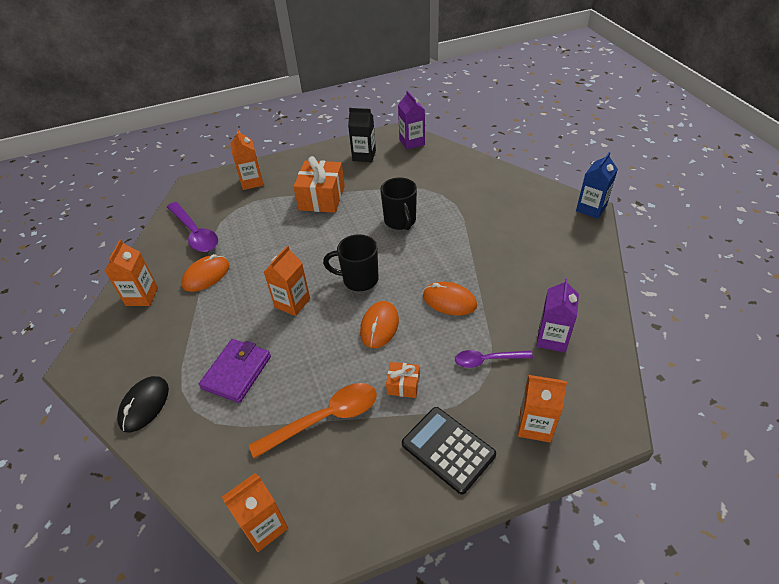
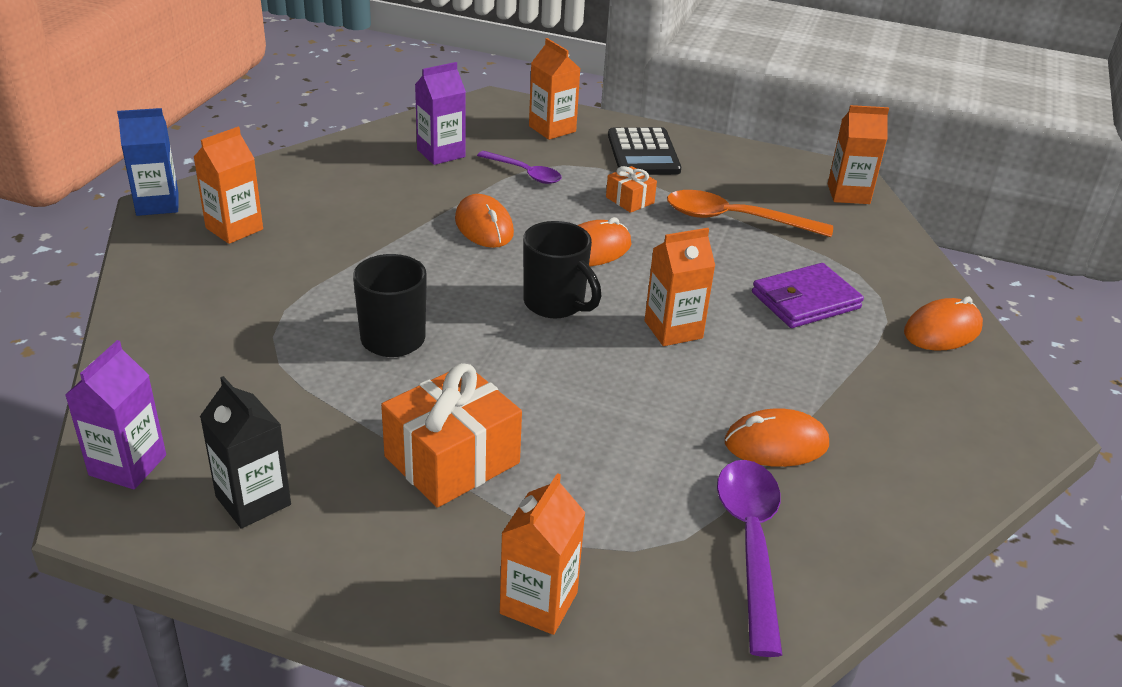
camera: 145 degrees left, 10 degrees down
orange carton [105,240,158,306] -> orange carton moved to [194,127,263,244]
black mouse [117,376,169,433] -> orange mouse [904,297,983,351]

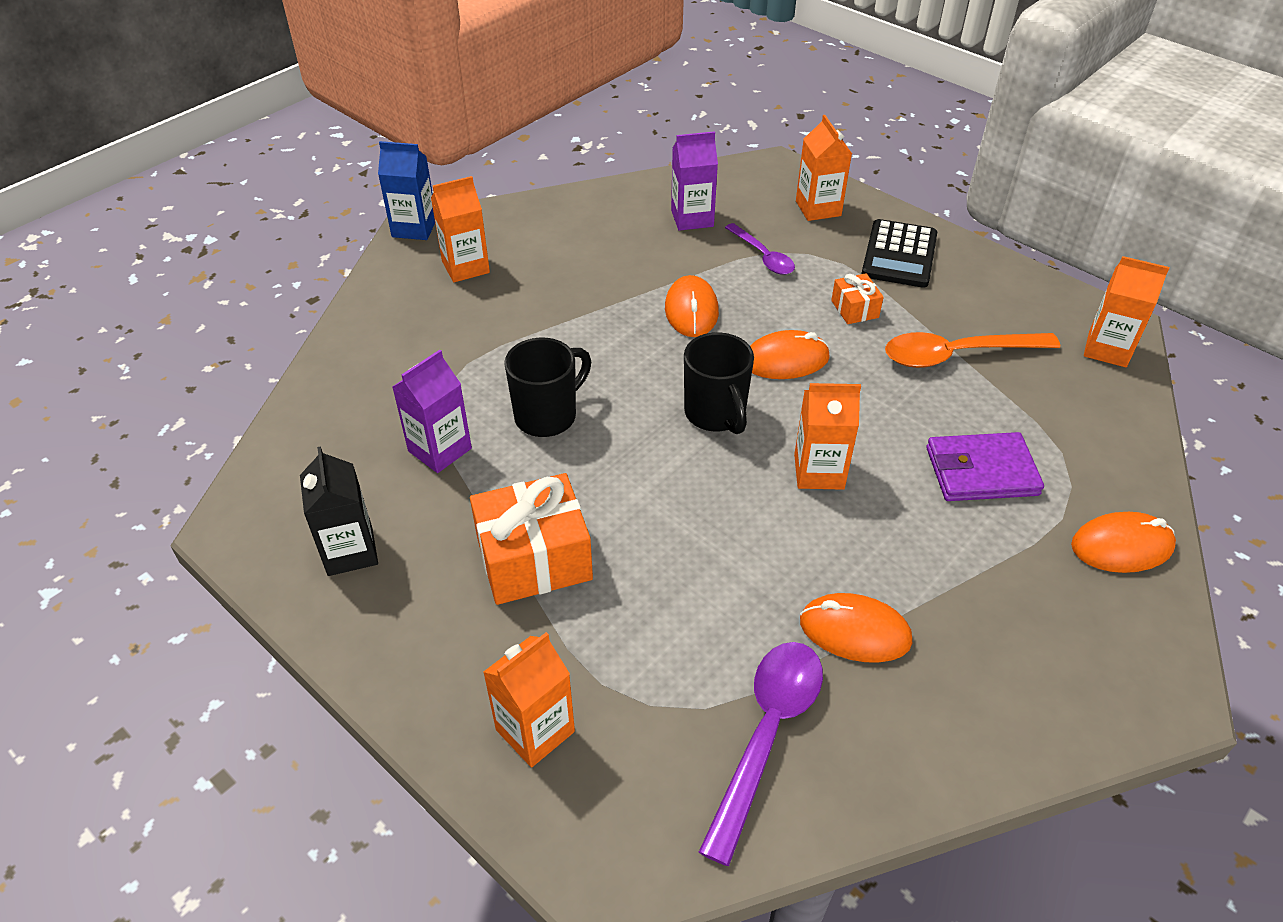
camera: 25 degrees right, 10 degrees up
purple carton [65,340,166,489] -> purple carton moved to [393,350,472,473]
orange spoon [667,190,833,237] -> orange spoon turned 45 degrees counterclockwise [885,332,1060,368]

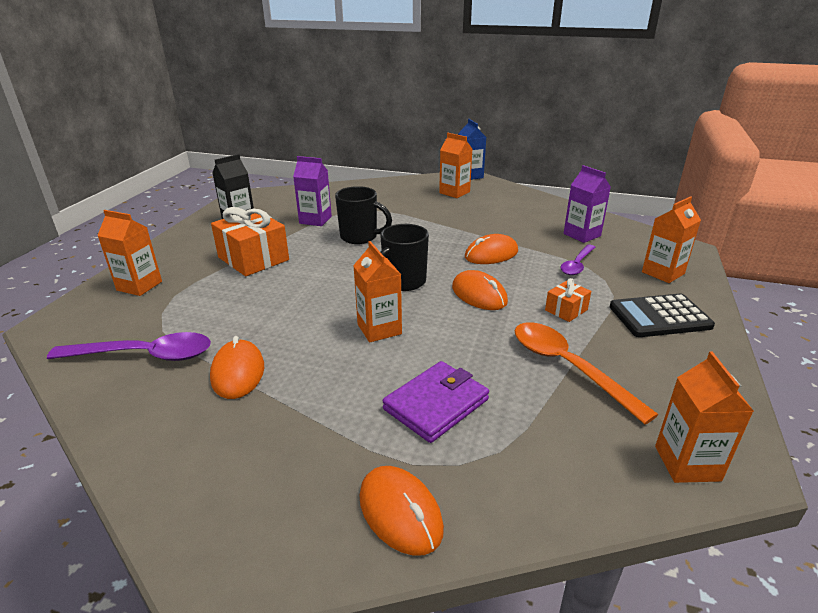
camera: 65 degrees right, 15 degrees down
purple wallet [926,432,1044,501] -> purple wallet turned 75 degrees clockwise [383,361,489,443]

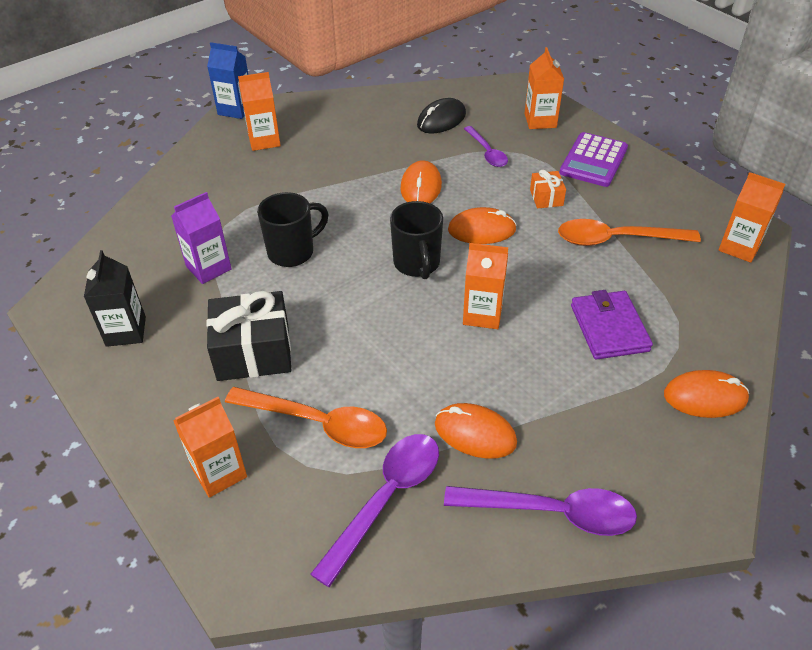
camera: 55 degrees left, 15 degrees up
orange gift [211,207,289,276] -> black gift [206,291,292,381]
purple carton [563,165,611,243] -> black mouse [417,98,466,134]
black calculator [610,294,715,337] -> purple calculator [560,132,628,187]
none -> orange spoon [225,387,387,448]
none -> purple spoon [444,486,637,536]

